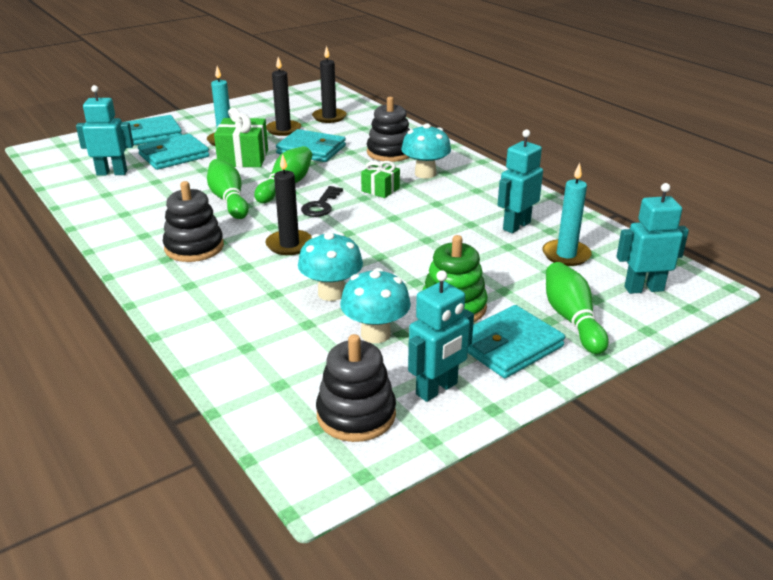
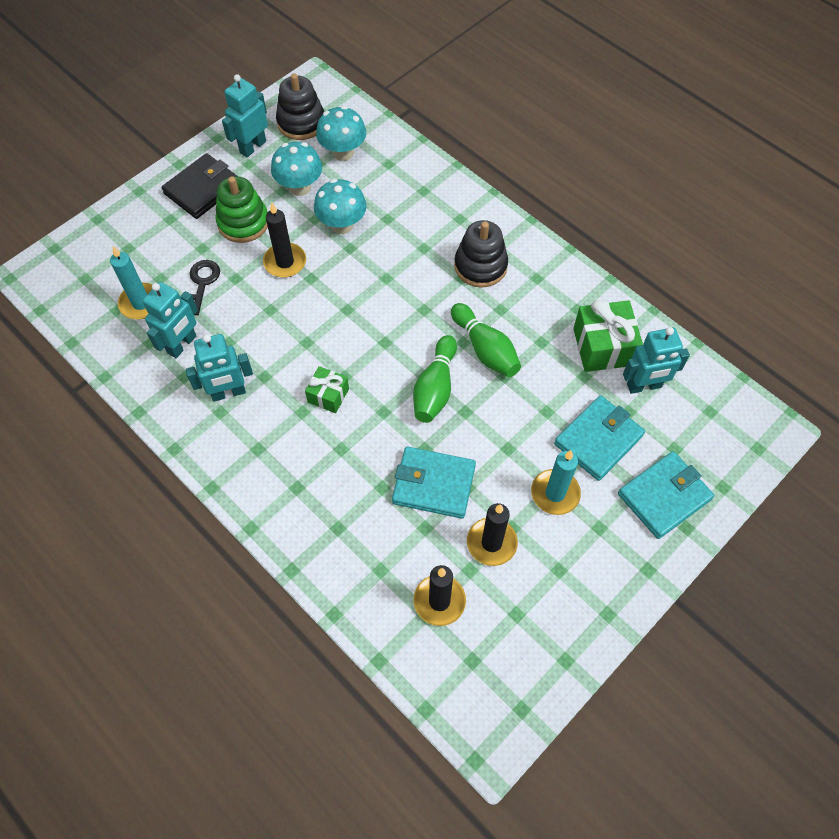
camera: 170 degrees right, 30 degrees up
green gift [214,108,268,167] -> green gift moved to [573,300,643,372]
black candle [265,154,311,255] -> black candle moved to [263,203,306,278]
black key [301,186,343,217] -> black key moved to [190,260,220,315]
black stacking toy [367,97,410,162] -> none
turquoise mushroom [401,123,451,178] -> turquoise mushroom moved to [316,106,366,161]
turquoise wallet [468,305,565,378] -> black wallet [162,153,237,219]
green bowling pin [546,262,609,354] -> none
turquoise robot [616,183,689,294] -> turquoise robot moved to [186,334,253,402]

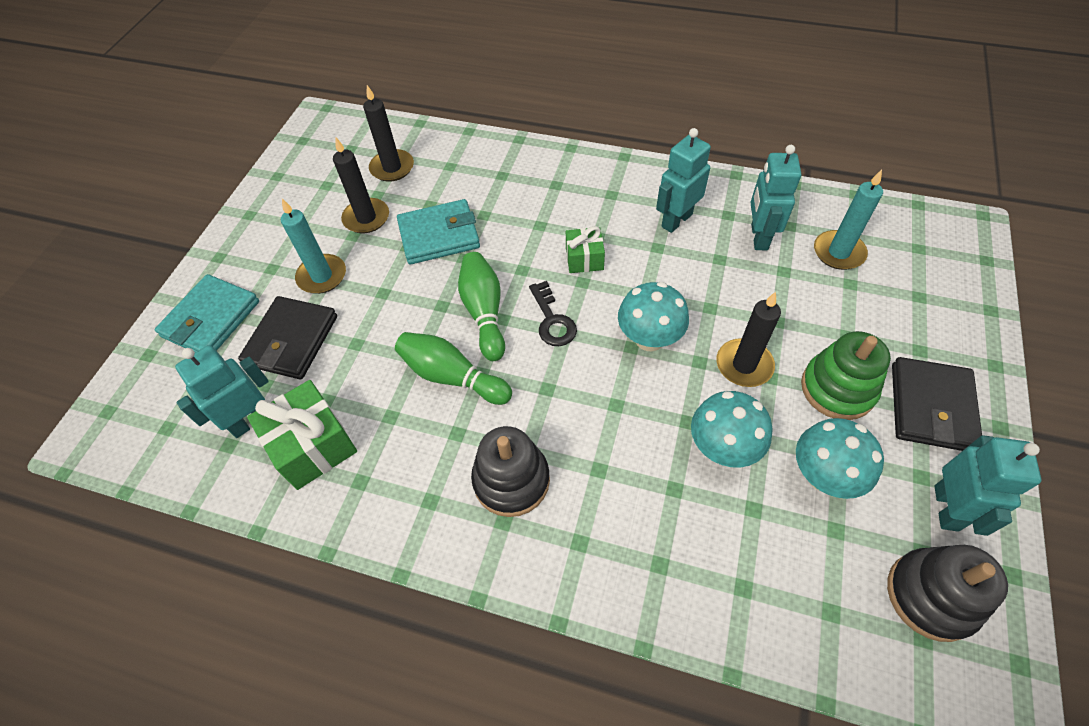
camera: 155 degrees right, 5 degrees down
black key [190,260,220,315] -> black key moved to [529,281,577,346]
turquoise mushroom [316,106,366,161] -> turquoise mushroom moved to [618,282,689,351]
turquoise wallet [554,395,645,481] -> black wallet [238,296,337,379]

